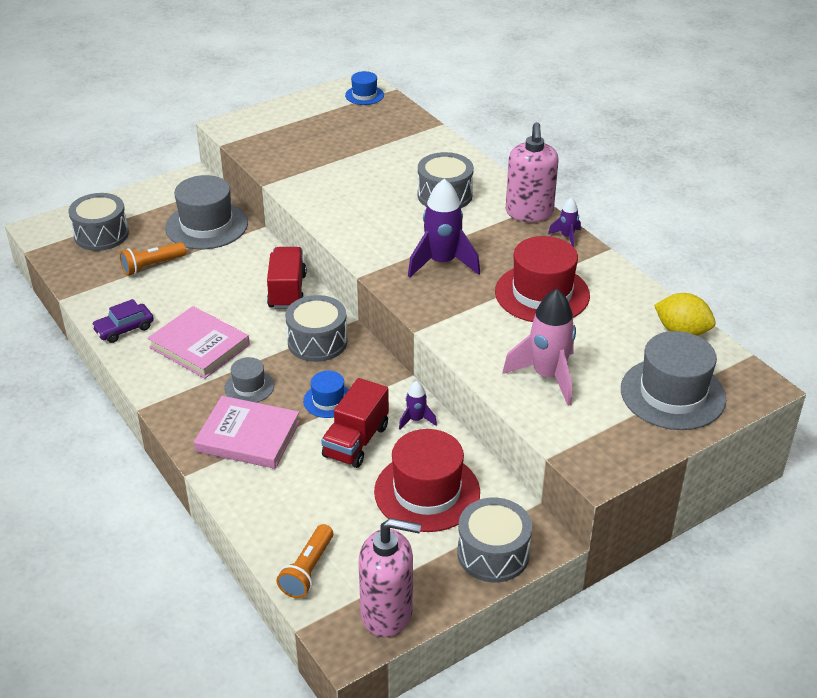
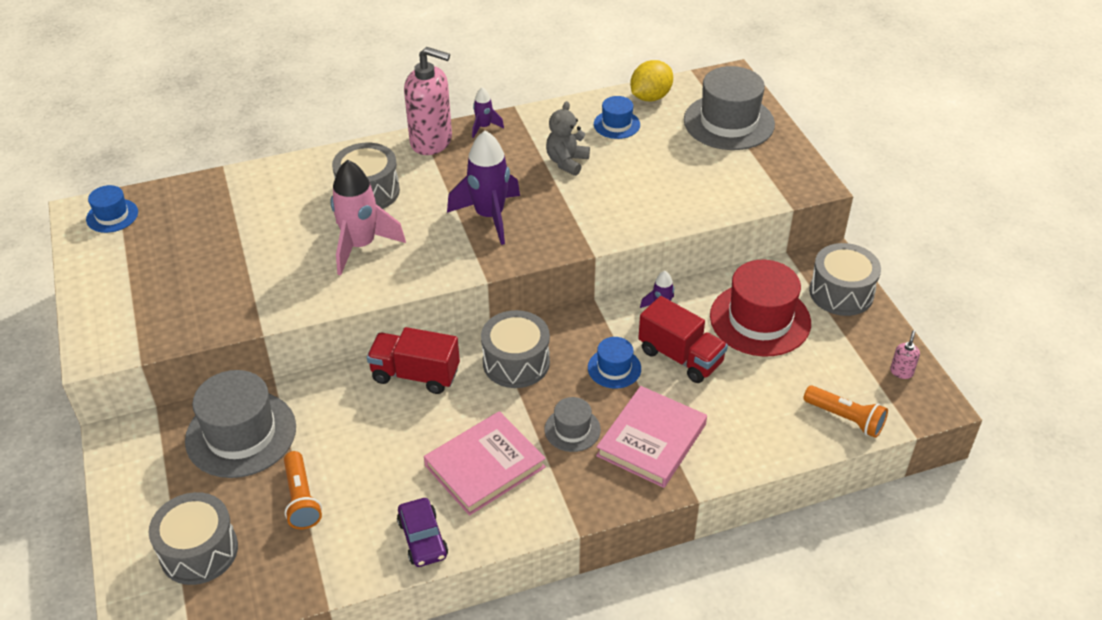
camera: 75 degrees left, 5 degrees up
pink soap dispenser [359,518,421,637] -> pink soap dispenser [890,330,920,379], size x0.40
red hat [495,236,590,322] -> grey teddy bear [546,101,590,176]
pink rocket [502,289,576,406] -> pink rocket moved to [330,160,406,275]
none -> blue hat [594,96,640,139]

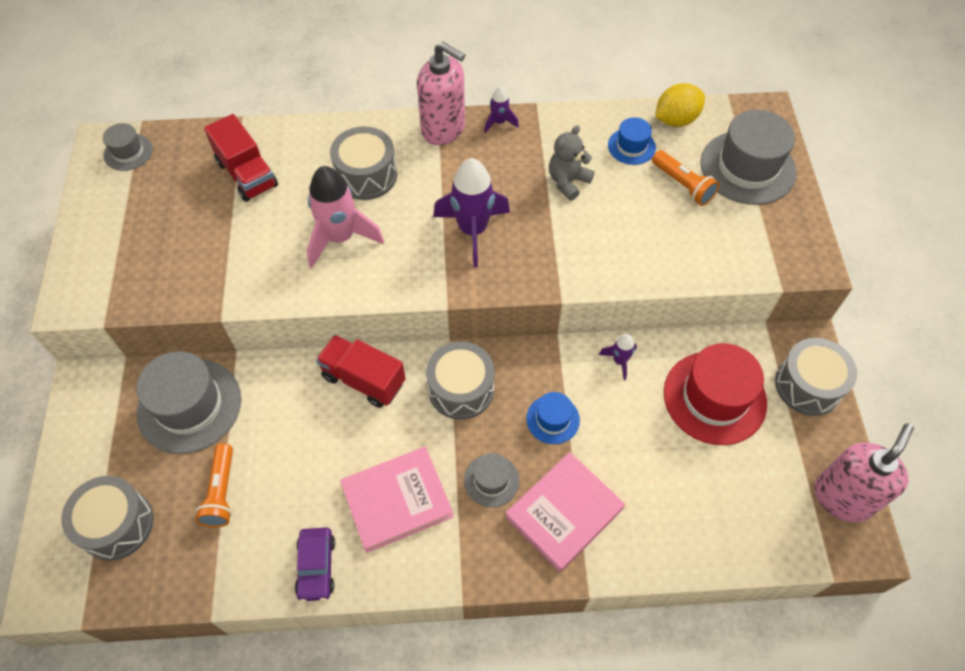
camera: 15 degrees right, 15 degrees up
blue hat [86,185,138,233] -> grey hat [103,123,153,171]
red truck [638,296,728,383] -> red truck moved to [204,114,278,202]
orange flashlight [803,385,888,438] -> orange flashlight moved to [652,150,719,206]
pink soap dispenser [890,330,920,379] -> pink soap dispenser [815,423,914,522], size x2.48

